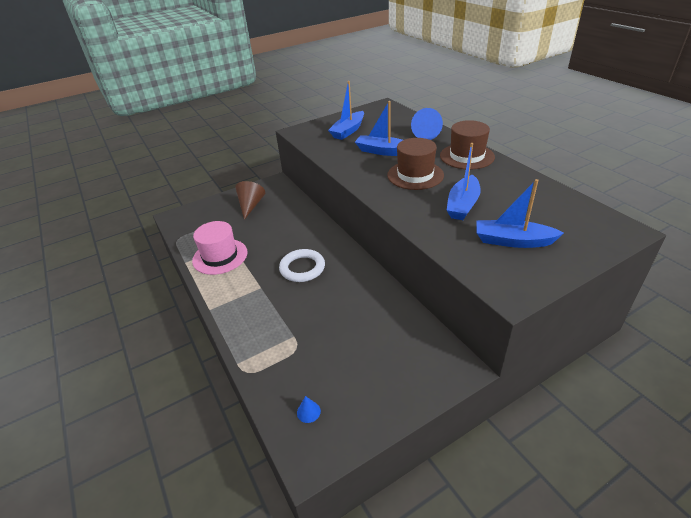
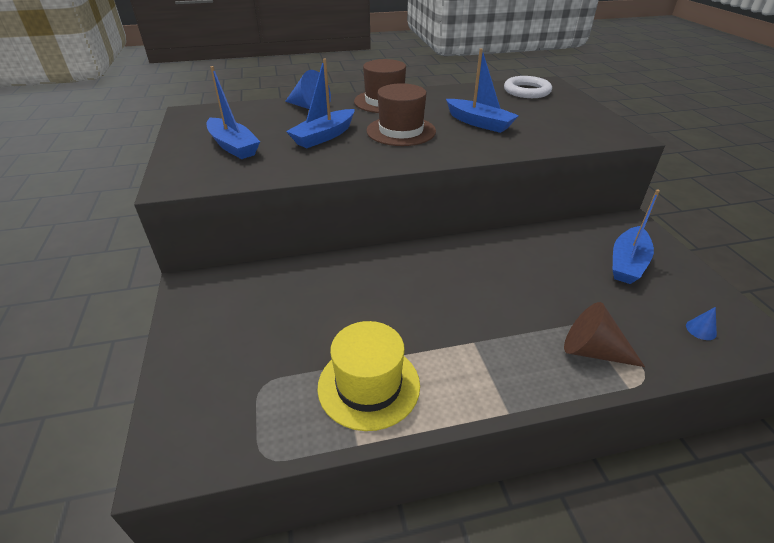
camera: 75 degrees left, 0 degrees up
pink hat [192,221,247,275] -> yellow hat [317,321,420,431]
brown cone [235,181,265,220] -> brown cone moved to [564,302,645,367]
white ring [279,249,325,282] -> white ring moved to [504,76,552,98]
blue boat [476,179,564,248] -> blue boat moved to [613,190,660,284]

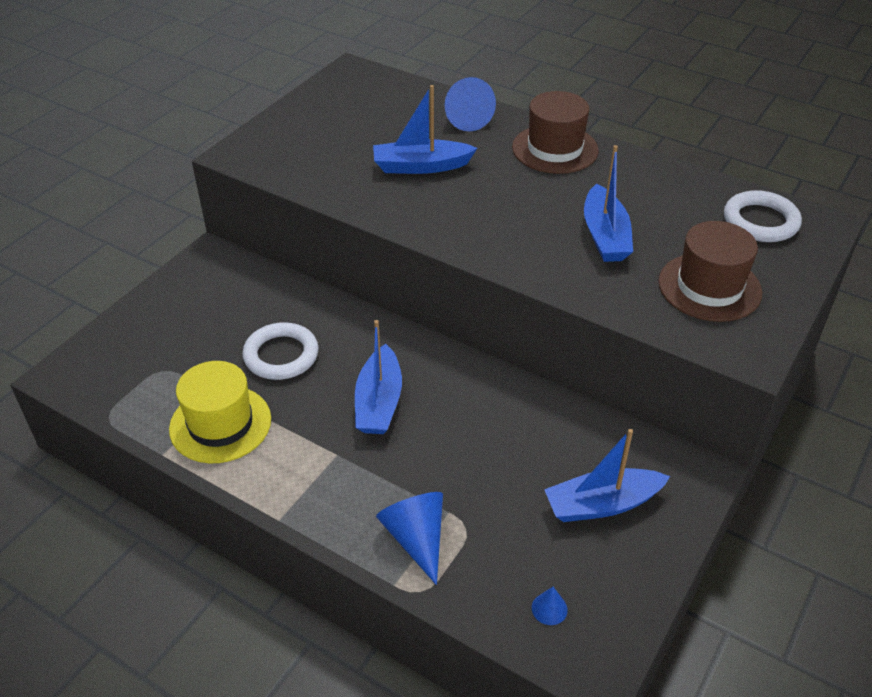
camera: 45 degrees right, 5 degrees up
blue boat [206,66,260,159] -> blue boat moved to [355,320,402,434]
brown hat [366,83,436,146] -> brown hat moved to [658,221,762,322]
brown cone [564,302,645,367] -> blue cone [376,492,443,585]
none -> white ring [243,322,319,380]

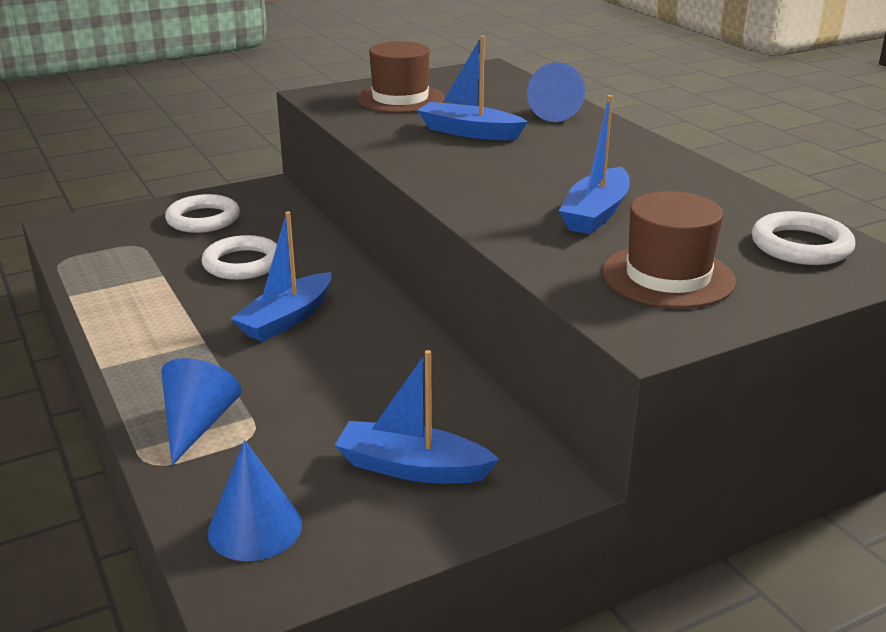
camera: 30 degrees right, 15 degrees down
yellow hat [169,361,271,463] -> none
brown hat [512,91,599,174] -> brown hat moved to [356,41,445,113]
blue cone [532,587,568,625] -> blue cone [208,440,302,561], size x2.06
none -> white ring [165,194,240,233]

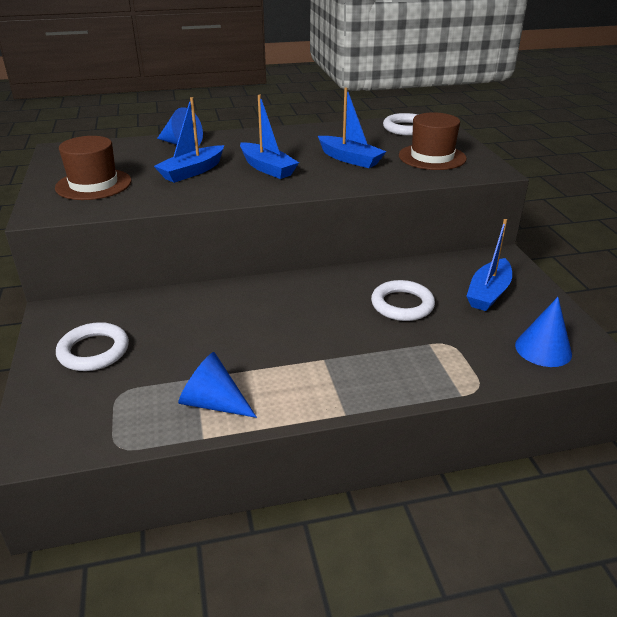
camera: 75 degrees left, 5 degrees up
blue cone [161,358,241,465] -> blue cone moved to [178,352,257,418]
white ring [201,235,277,280] -> white ring moved to [371,280,435,321]
blue boat [230,212,331,342] -> blue boat moved to [240,95,299,179]

